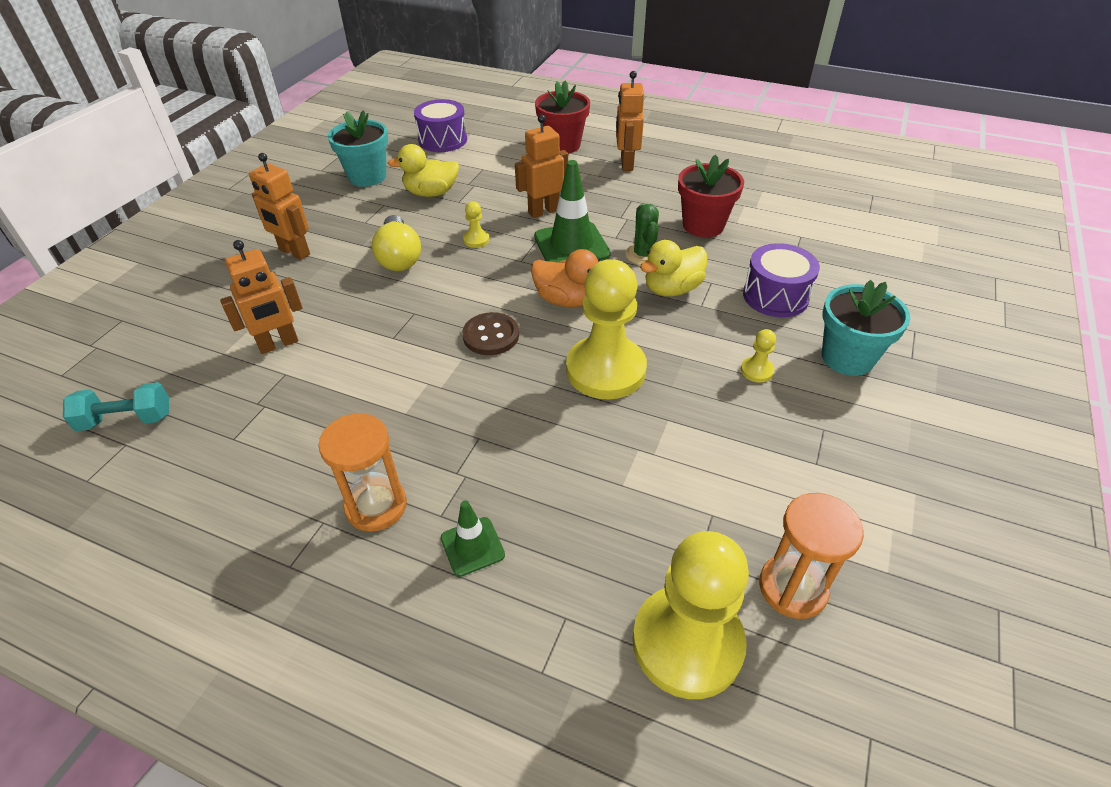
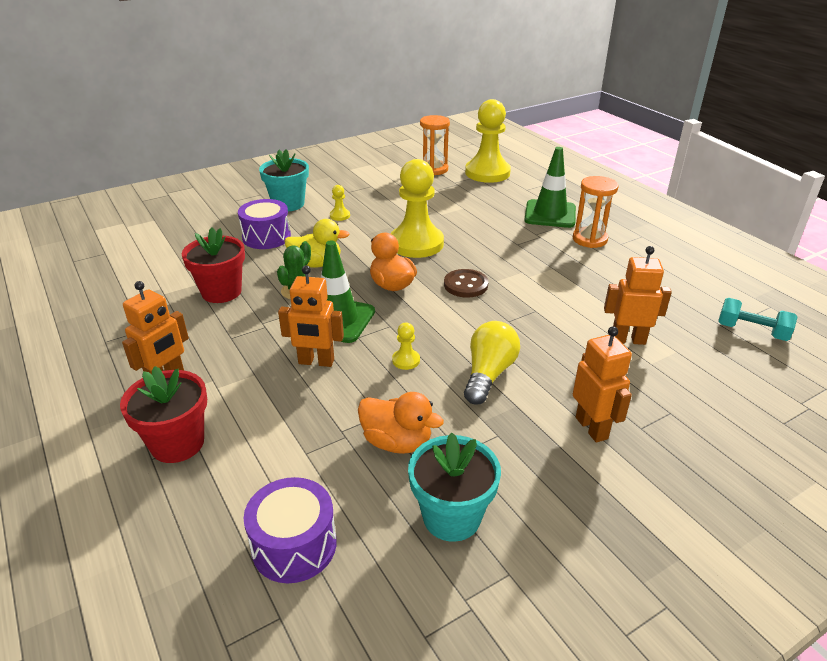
camera: 145 degrees left, 10 degrees down
yellow duck [388,144,459,197] -> orange duck [358,392,444,454]
green traffic cone [441,500,505,577] -> green traffic cone [524,147,576,228], size x1.80

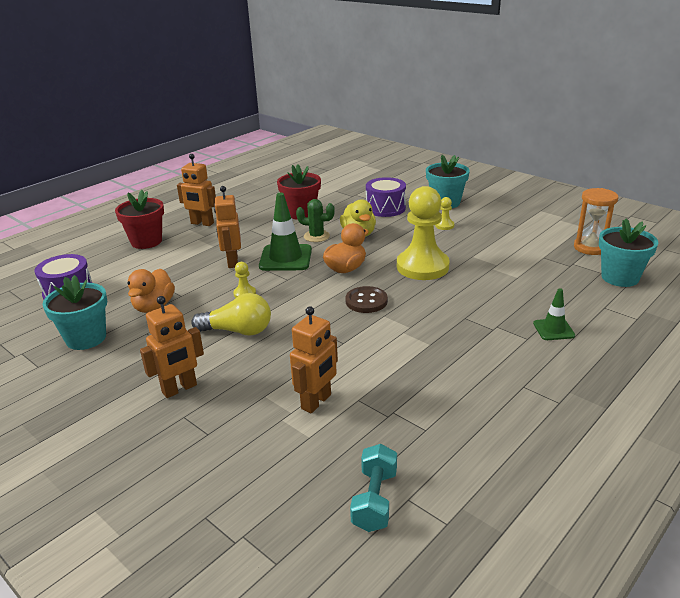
camera: 75 degrees right, 5 degrees down
yellow pawn [465,99,511,183] -> turquoise flower pot [599,218,658,287]
green traffic cone [524,147,576,228] -> green traffic cone [533,288,575,340], size x0.55
orange hourglass [573,176,618,248] -> none
orange robot [604,246,672,345] -> orange robot turned 45 degrees clockwise [290,306,338,413]

